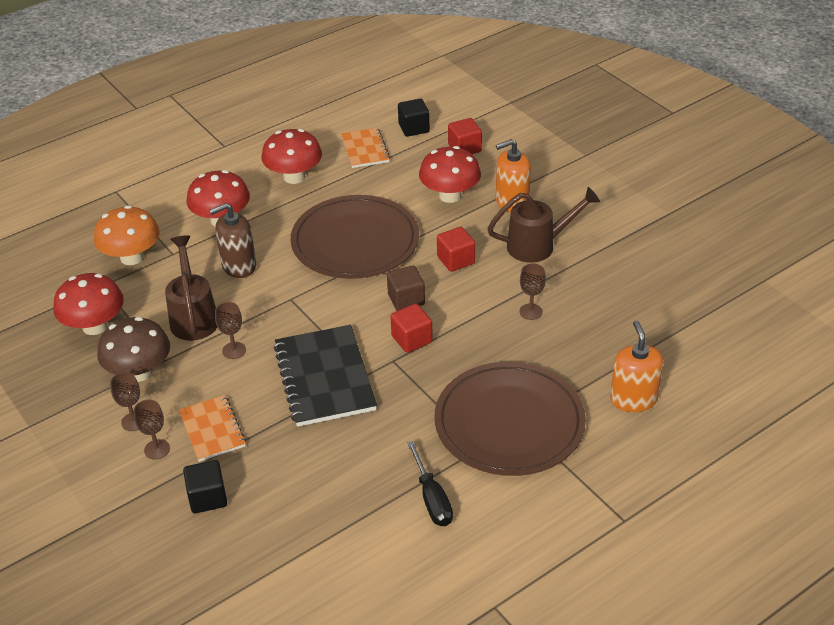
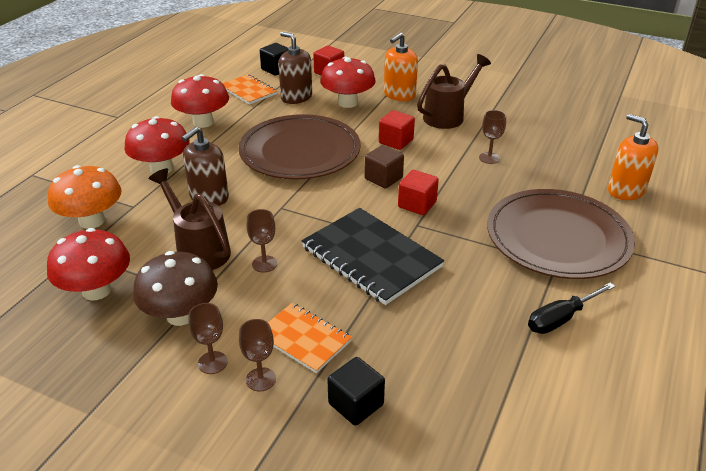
camera: 30 degrees left, 5 degrees down
black screwdriver [407,441,453,526] -> black screwdriver turned 105 degrees clockwise [528,283,615,334]
none -> brown soap dispenser [278,32,312,104]

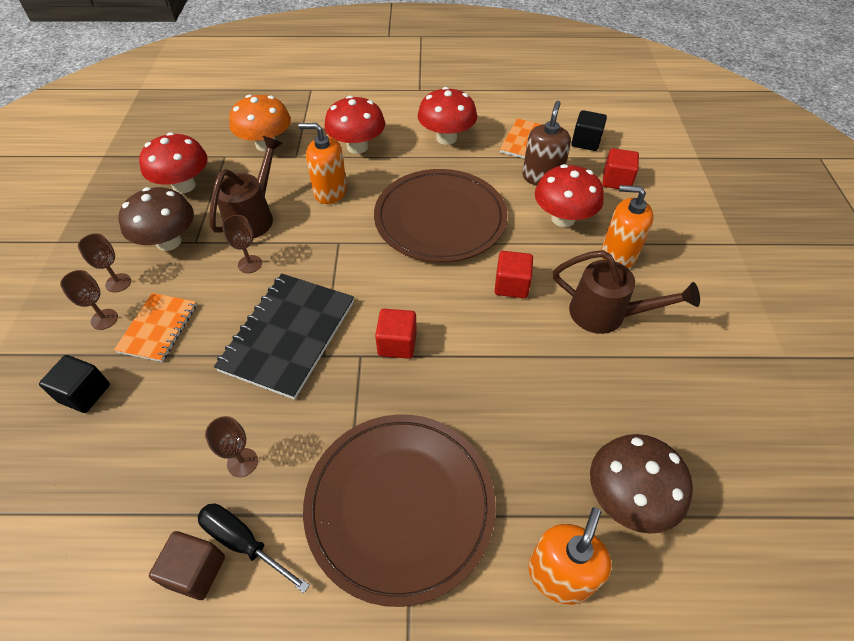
camera: 65 degrees right, 15 degrees up
brown soap dispenser [182,127,229,206] -> orange soap dispenser [298,123,347,204]
brown cube [365,145,404,189] -> brown cube moved to [149,531,225,600]
brown goblet [479,110,506,164] -> brown goblet moved to [205,416,258,477]
none -> brown mushroom [590,434,693,534]

